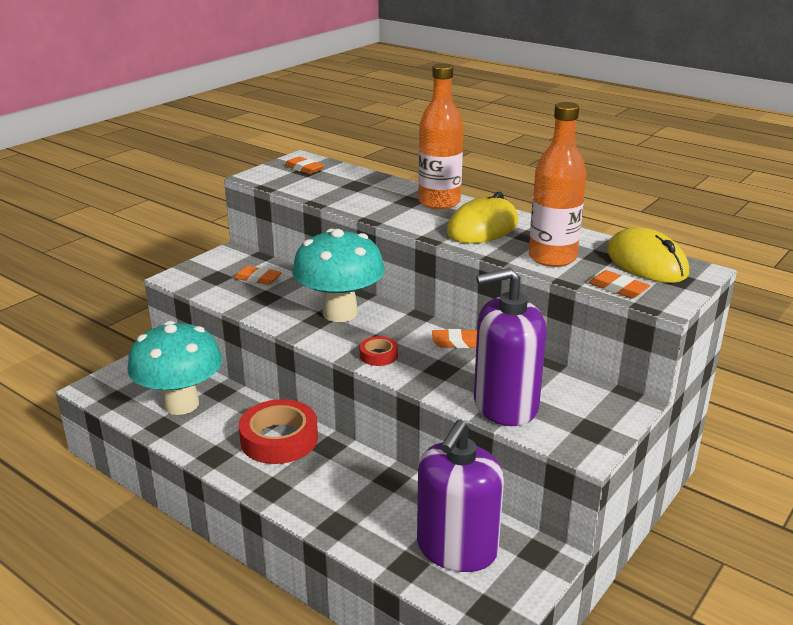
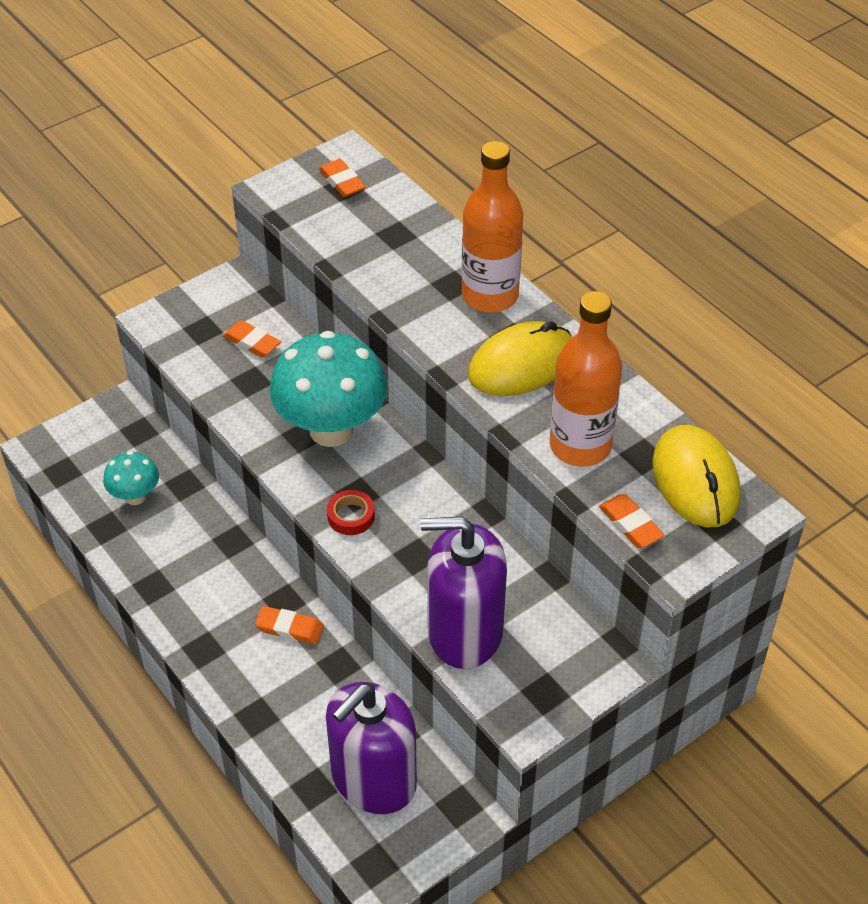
camera: 15 degrees right, 20 degrees up
turquoise mushroom [127,321,222,415] -> turquoise mushroom [103,451,159,505], size x0.50
red tape [239,399,318,464] -> none
orange eraser [432,329,477,348] -> orange eraser moved to [255,606,324,645]

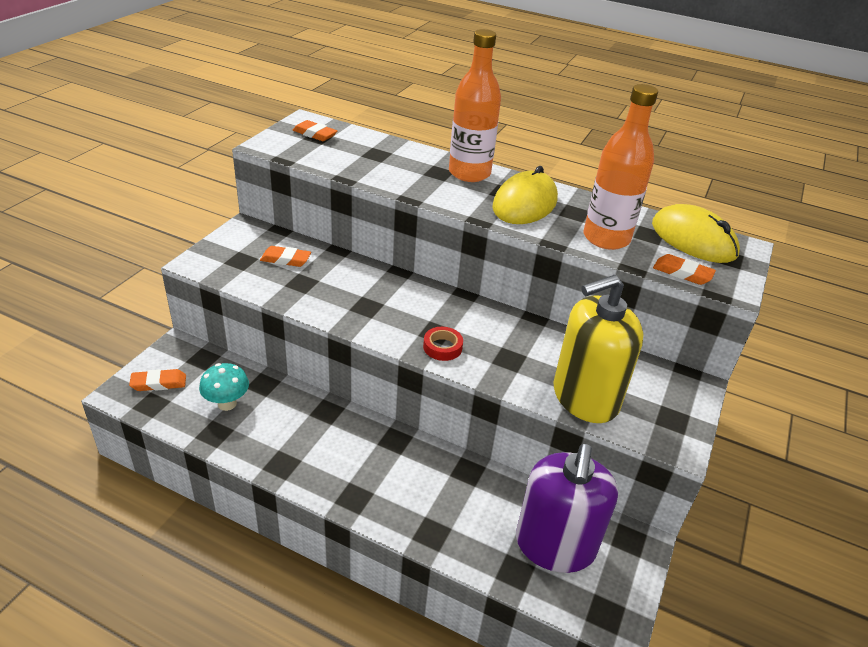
camera: 30 degrees left, 10 degrees down
orange eraser [255,606,324,645] -> orange eraser moved to [129,369,186,391]
turquoise mushroom [269,331,387,447] -> none
purple soap dispenser [421,517,507,669] -> yellow soap dispenser [553,275,643,423]

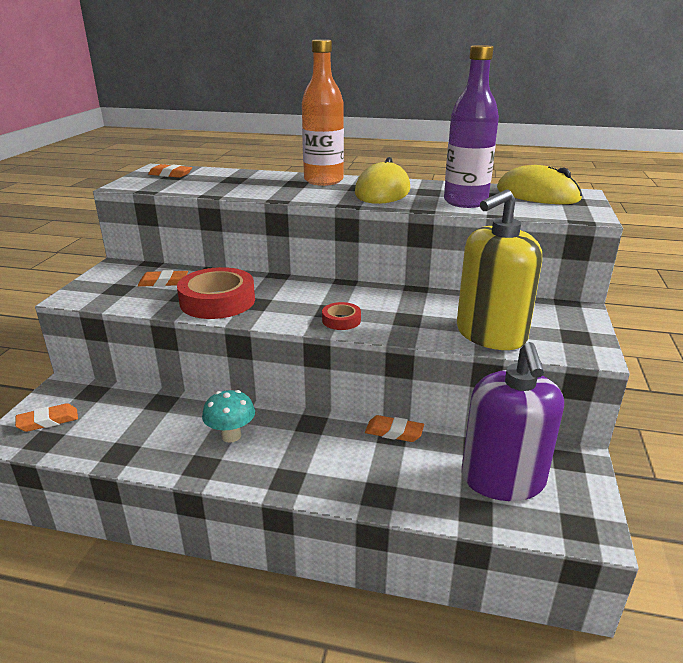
camera: 10 degrees left, 10 degrees down
turquoise mushroom [199,363,249,411] -> turquoise mushroom moved to [202,390,255,443]
orange bottle [584,84,658,250] -> purple bottle [444,45,499,208]
orange eraser [653,254,716,285] -> orange eraser moved to [365,415,424,442]
none -> red tape [177,267,255,319]

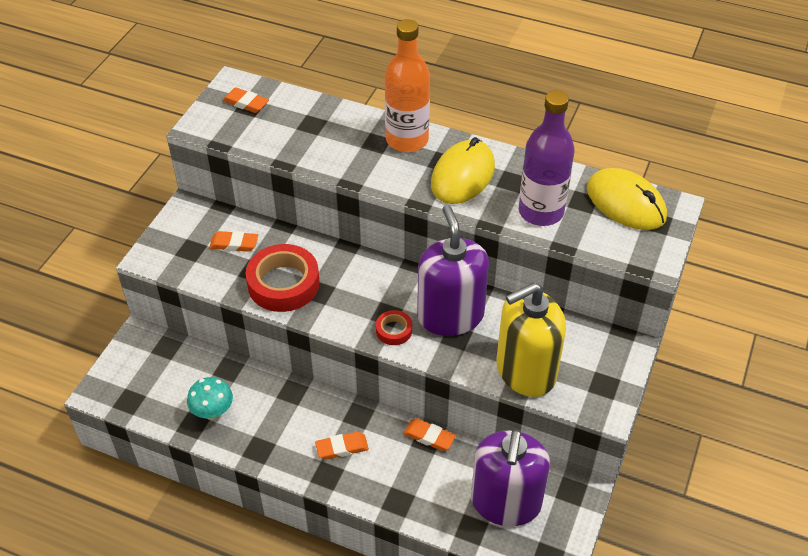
camera: 10 degrees right, 20 degrees up
orange eraser [15,403,78,432] -> orange eraser moved to [315,432,369,460]
turquoise mushroom [202,390,255,443] -> turquoise mushroom moved to [187,377,233,420]
none -> purple soap dispenser [417,205,489,336]

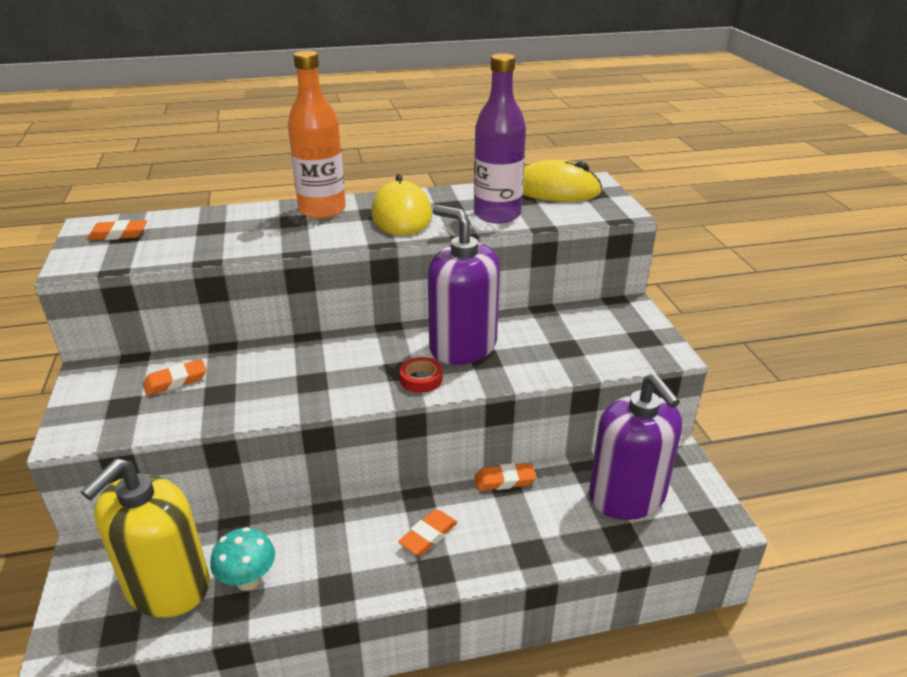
camera: 35 degrees left, 15 degrees down
red tape [246,244,320,312] -> none
yellow soap dispenser [496,283,566,397] -> yellow soap dispenser moved to [81,459,210,618]

